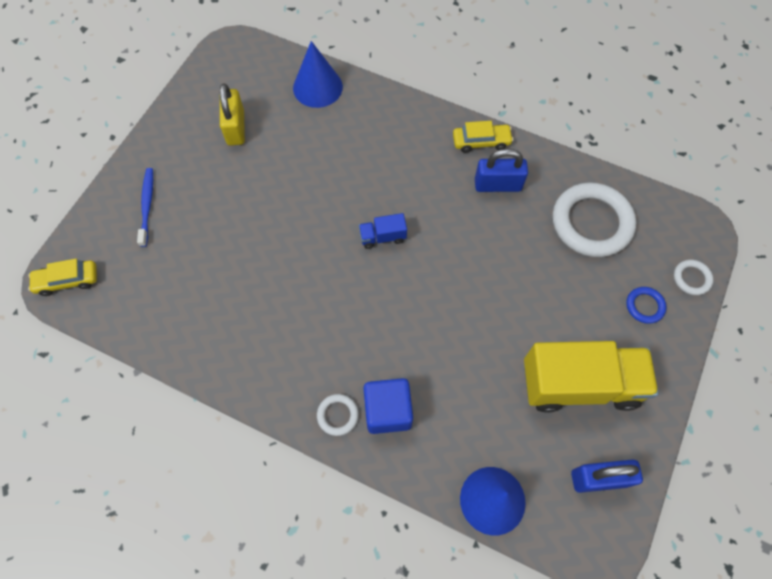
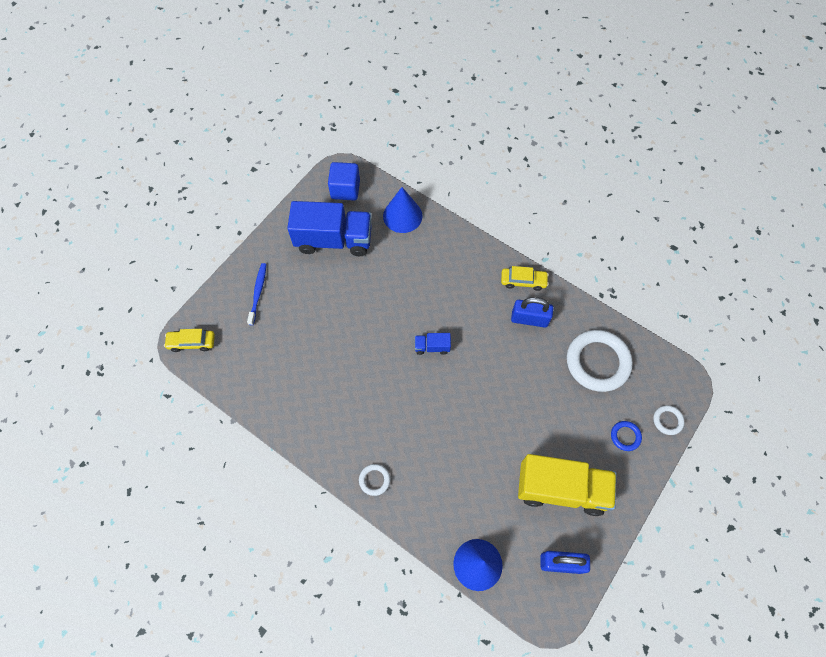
camera: 10 degrees right, 0 degrees up
yellow padlock [220,83,245,146] -> blue truck [287,201,372,256]
blue cube [363,378,413,434] -> blue cube moved to [328,162,360,201]

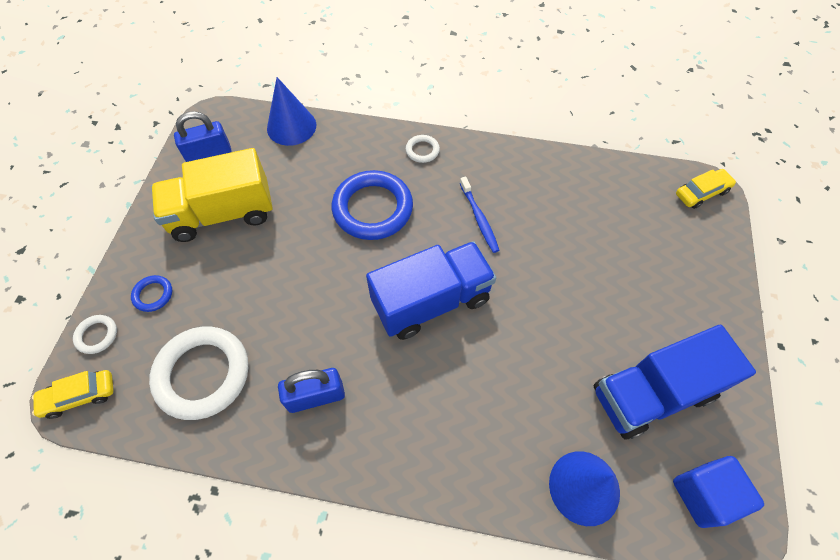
camera: 155 degrees right, 5 degrees down
blue toothbrush [247,263,267,325] -> blue toothbrush moved to [460,177,499,253]
blue truck [415,333,451,355] -> blue truck [366,241,496,340], size x2.33
yellow car [501,266,549,291] -> yellow car moved to [32,370,114,419]
none -> blue ring [332,170,413,240]

